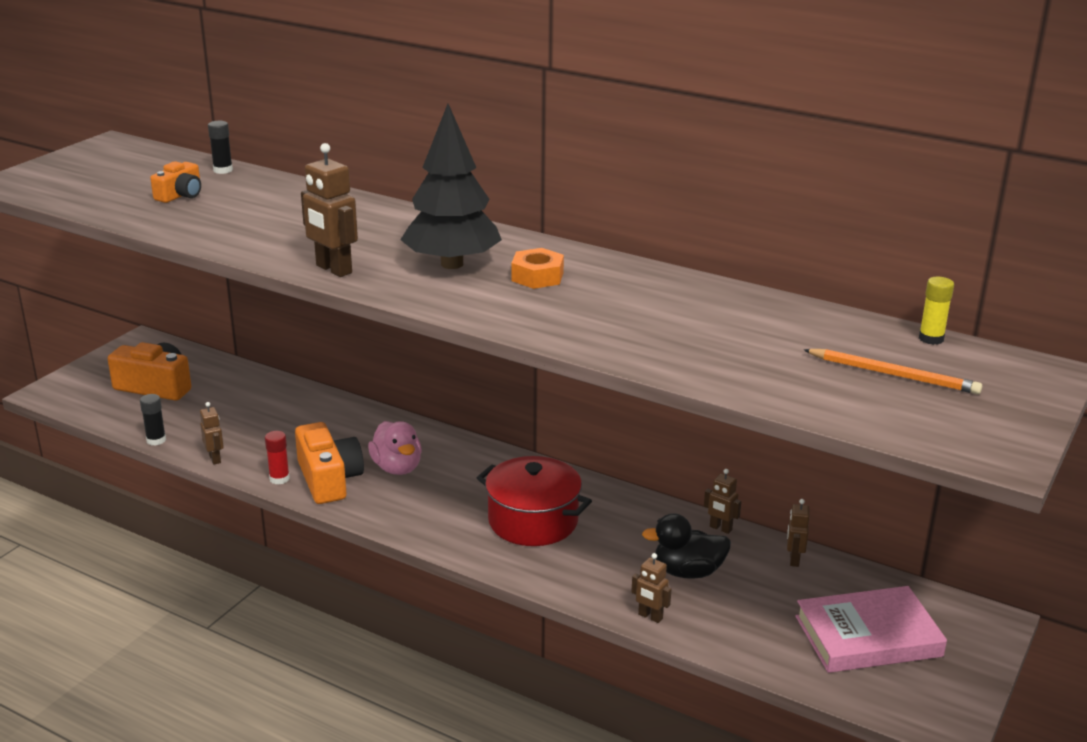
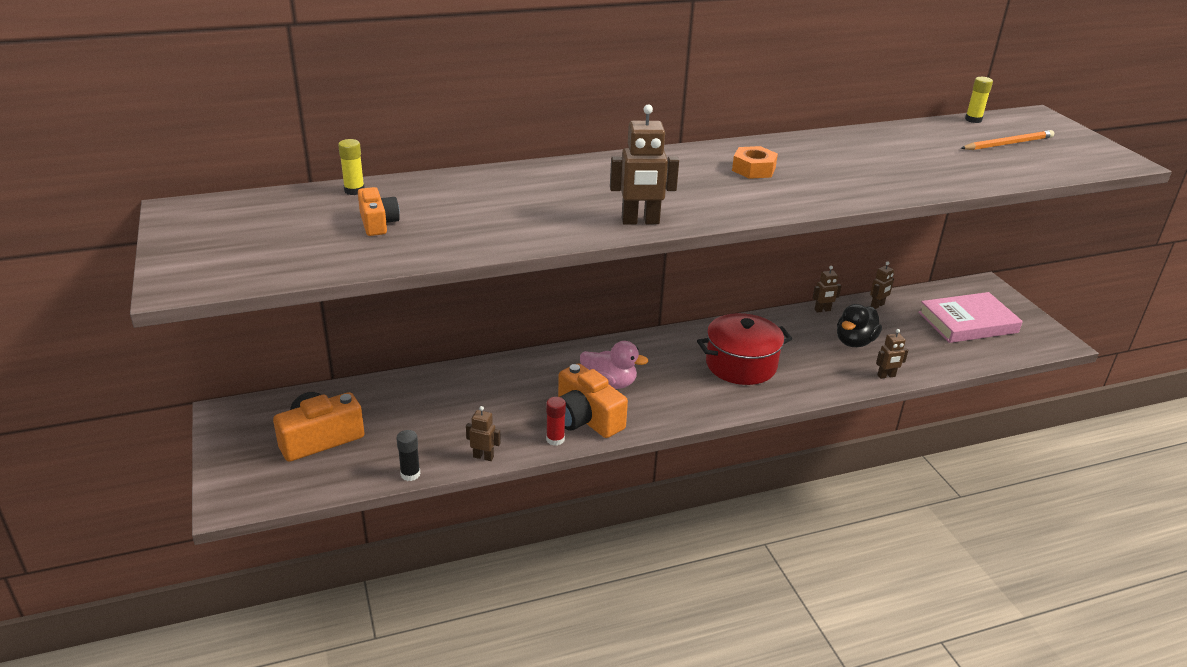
camera: 50 degrees left, 5 degrees up
black glue stick [208,121,233,174] -> yellow glue stick [338,139,365,195]
orange camera [295,422,364,504] -> orange camera turned 150 degrees counterclockwise [558,363,628,438]
black tree [400,104,502,269] -> none
brown robot [787,499,810,567] -> brown robot turned 90 degrees counterclockwise [870,261,894,309]
pink book [795,586,947,673] -> pink book turned 45 degrees clockwise [918,292,1023,343]

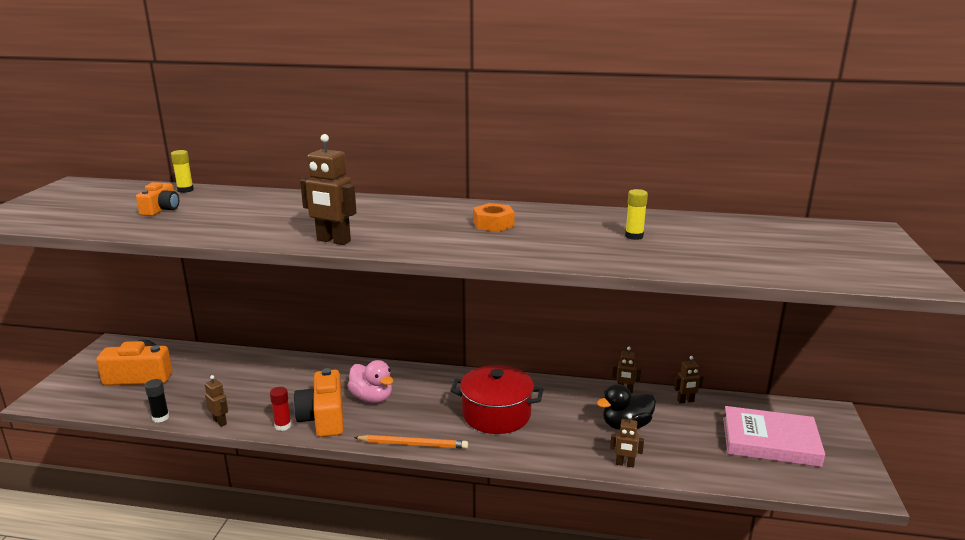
camera: 30 degrees right, 10 degrees down
orange pencil [961,130,1054,150] -> orange pencil moved to [354,435,468,449]
yellow glue stick [965,77,993,123] -> yellow glue stick moved to [625,189,648,240]

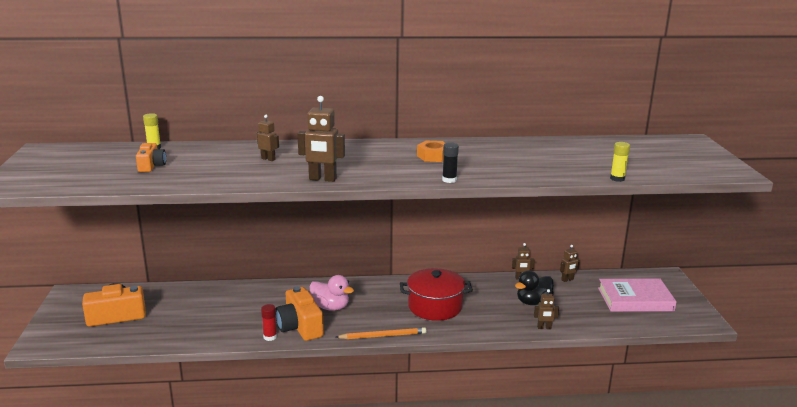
camera: 15 degrees left, 0 degrees up
black glue stick [145,379,169,423] -> black glue stick moved to [442,143,459,183]
brown robot [205,375,228,427] -> brown robot moved to [257,115,279,161]
yellow glue stick [625,189,648,240] -> yellow glue stick moved to [610,142,630,182]

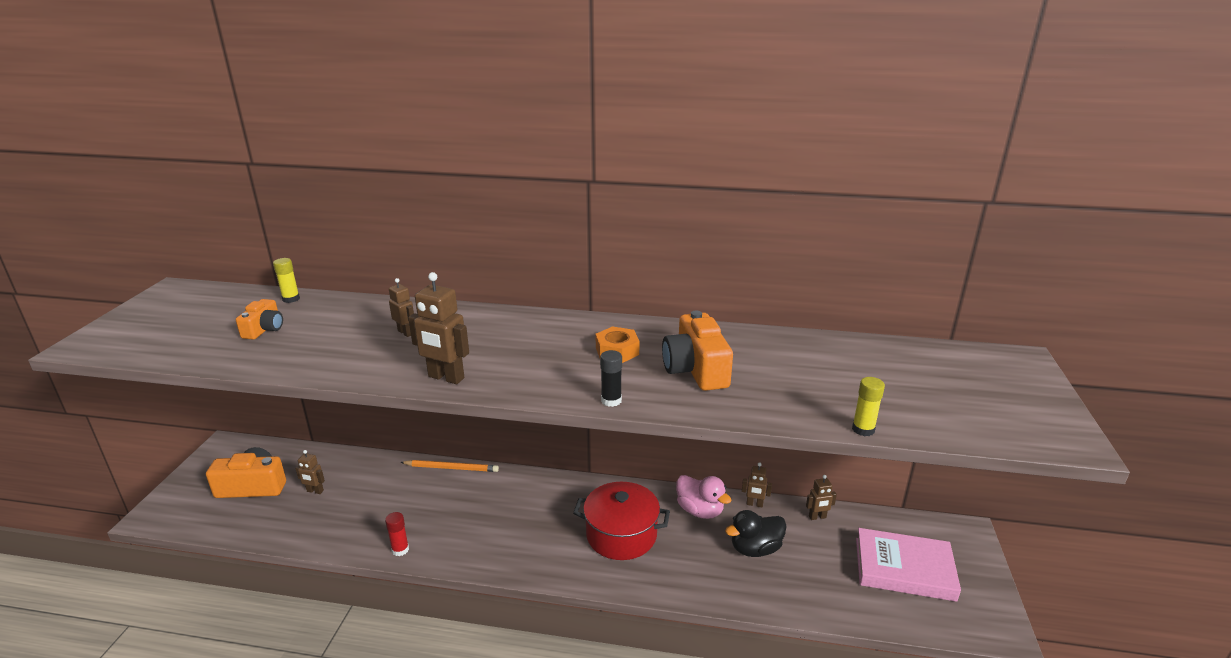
camera: 15 degrees right, 5 degrees up
orange camera [276,286,324,341] -> orange camera moved to [662,310,733,391]
pink duck [310,275,354,311] -> pink duck moved to [676,475,731,519]
orange pencil [336,327,427,339] -> orange pencil moved to [400,460,499,472]
brown robot [534,289,559,329] -> brown robot moved to [295,450,325,494]

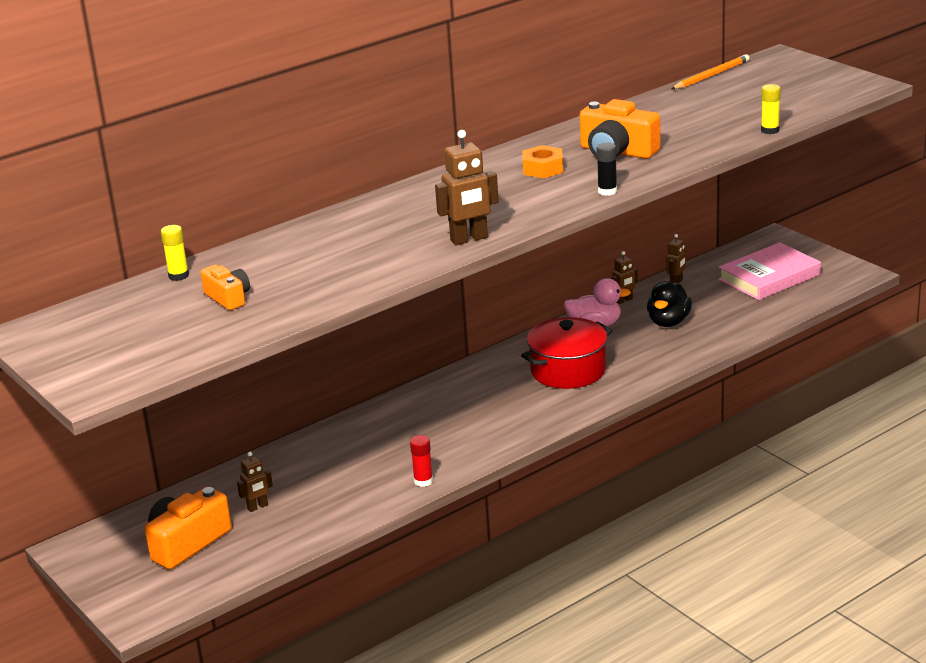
camera: 45 degrees left, 0 degrees up
brown robot [389,278,414,337] -> none
orange pencil [400,460,499,472] -> orange pencil moved to [671,54,749,89]

